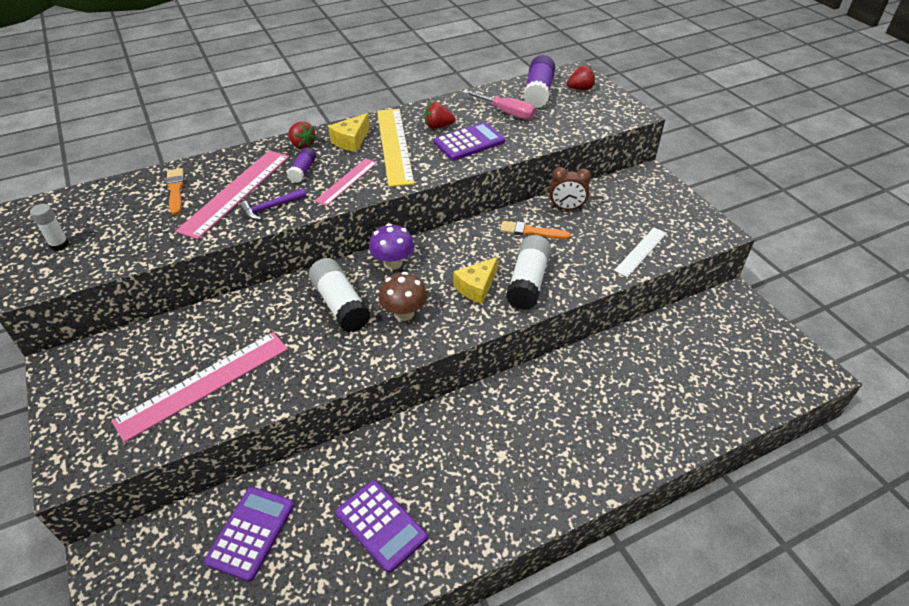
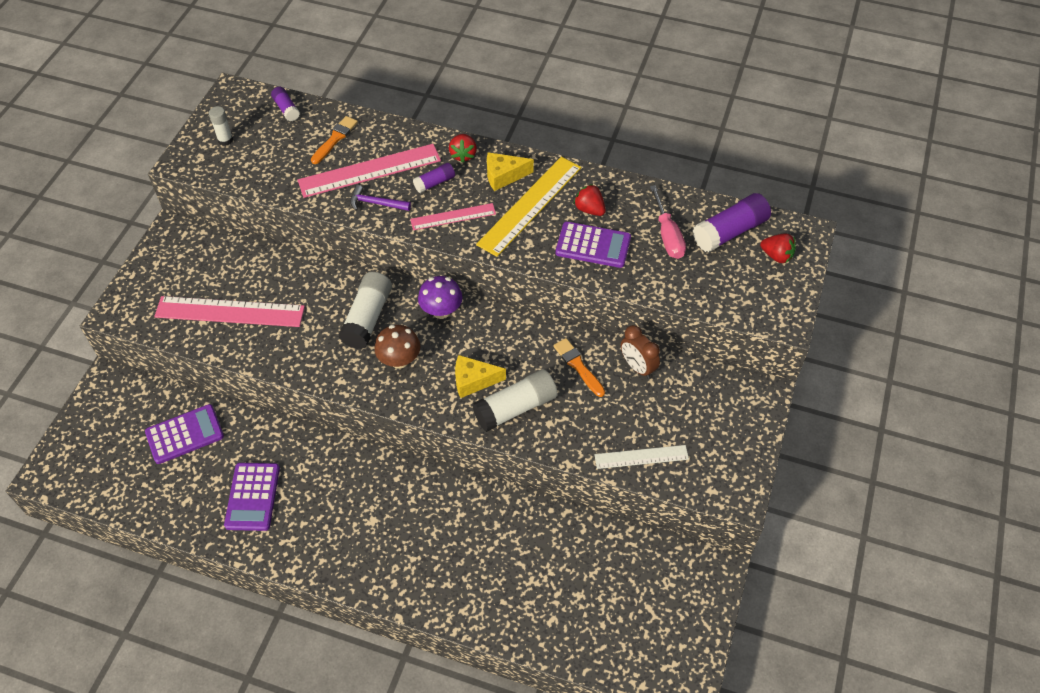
camera: 45 degrees right, 10 degrees up
none -> purple glue stick [271,87,300,121]

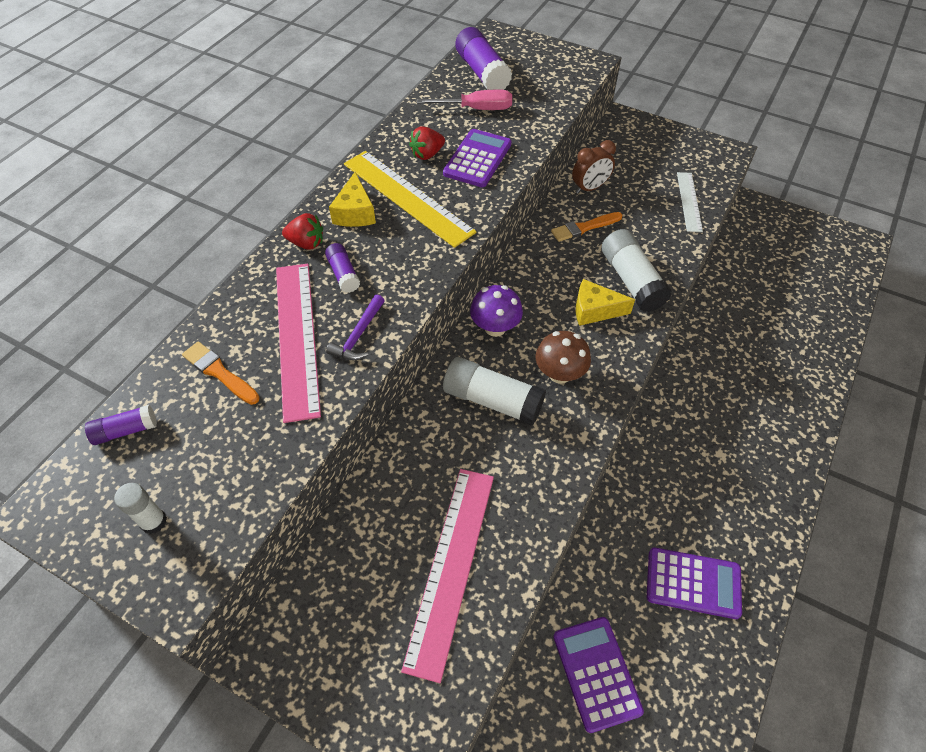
camera: 80 degrees left, 0 degrees up
pink ruler [410,203,496,230] -> none
yellow cheese [455,355,506,398] -> yellow cheese turned 90 degrees clockwise [576,279,635,326]
red strawberry [760,233,796,263] -> none

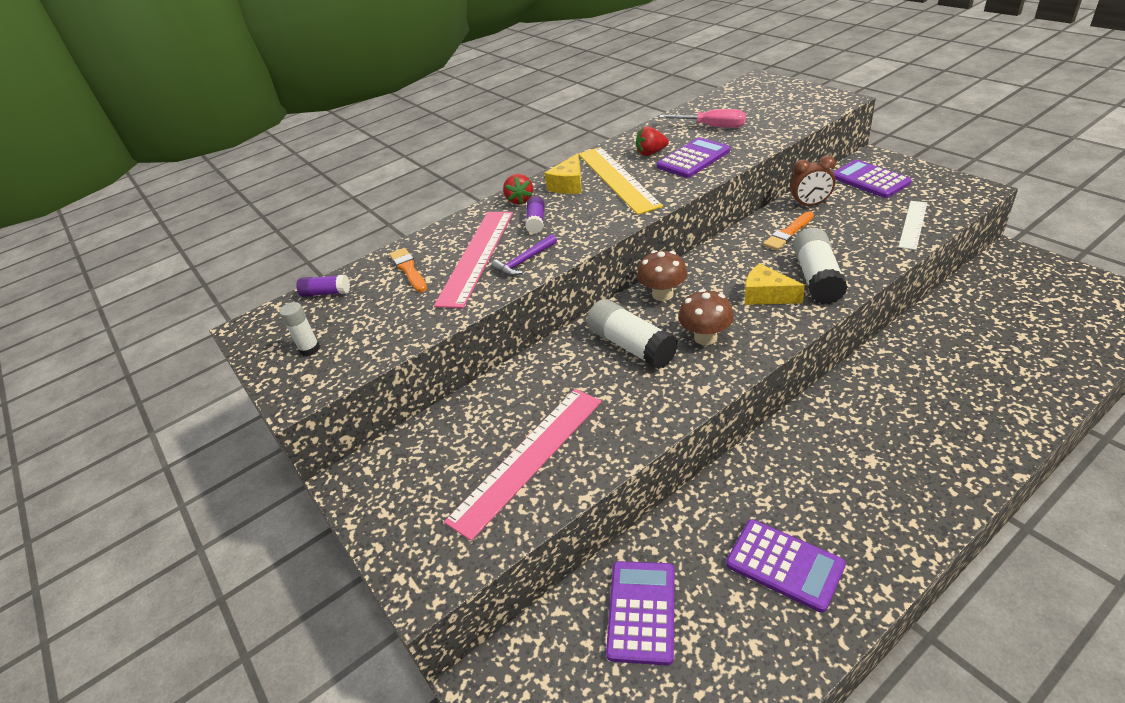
camera: 30 degrees right, 15 degrees down
red strawberry [282,213,323,249] -> red strawberry turned 45 degrees clockwise [503,174,533,205]
purple glue stick [456,27,512,90] -> none
purple mushroom [470,285,523,337] -> brown mushroom [637,250,687,301]
orange brush [551,212,622,242] -> orange brush turned 45 degrees counterclockwise [763,211,814,250]
none -> purple calculator [833,160,912,198]

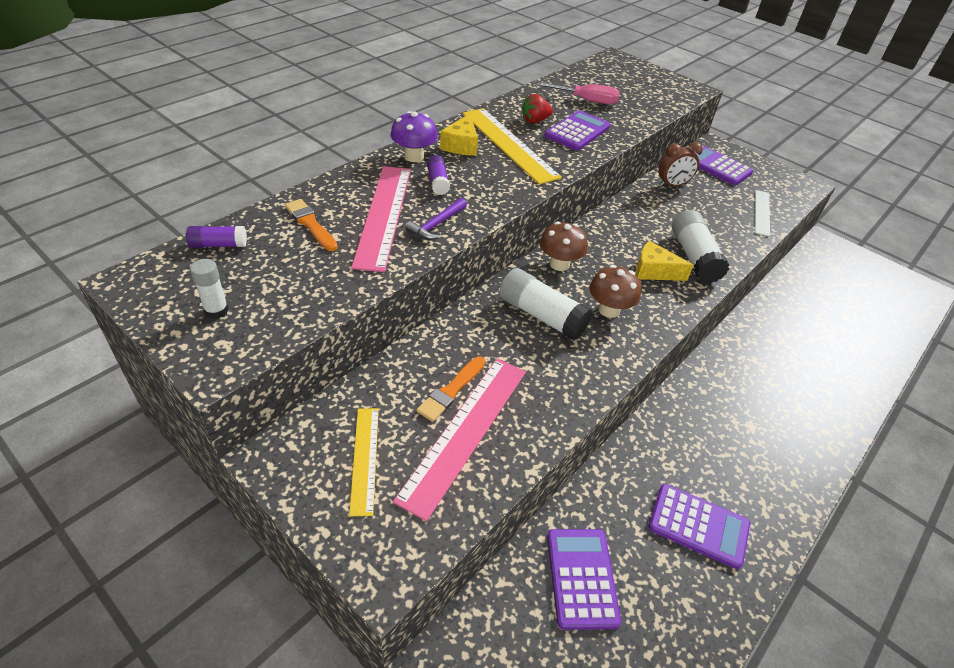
camera: 20 degrees left, 5 degrees up
red strawberry [503,174,533,205] -> purple mushroom [391,111,438,162]
orange brush [763,211,814,250] -> orange brush moved to [417,356,485,422]
none -> yellow ruler [349,408,379,516]

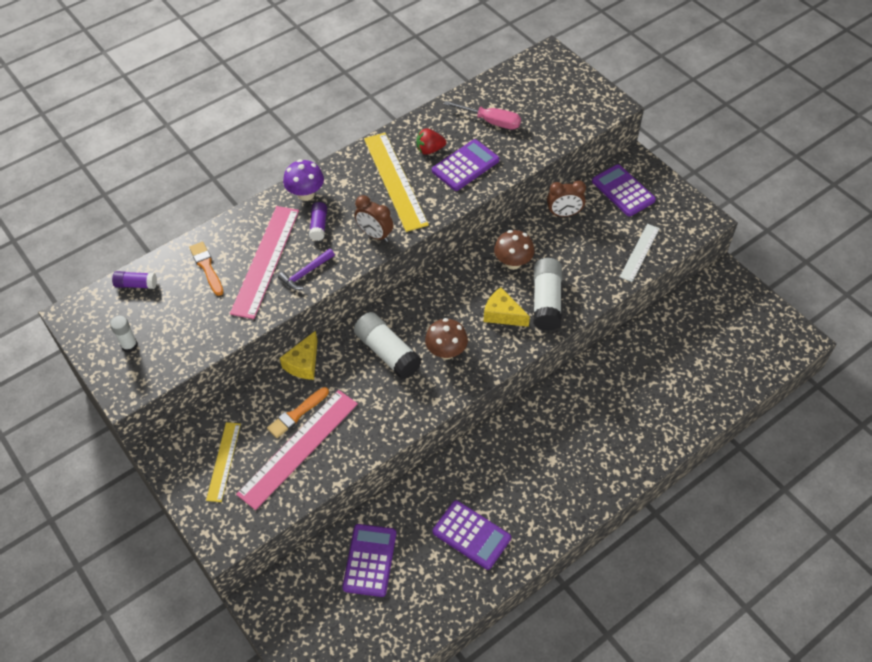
camera: 15 degrees right, 10 degrees up
yellow cheese [440,114,478,156] -> yellow cheese moved to [280,331,318,380]
brown mushroom [540,221,588,271] -> brown mushroom moved to [494,230,535,270]
none -> brown clock [355,195,393,242]

